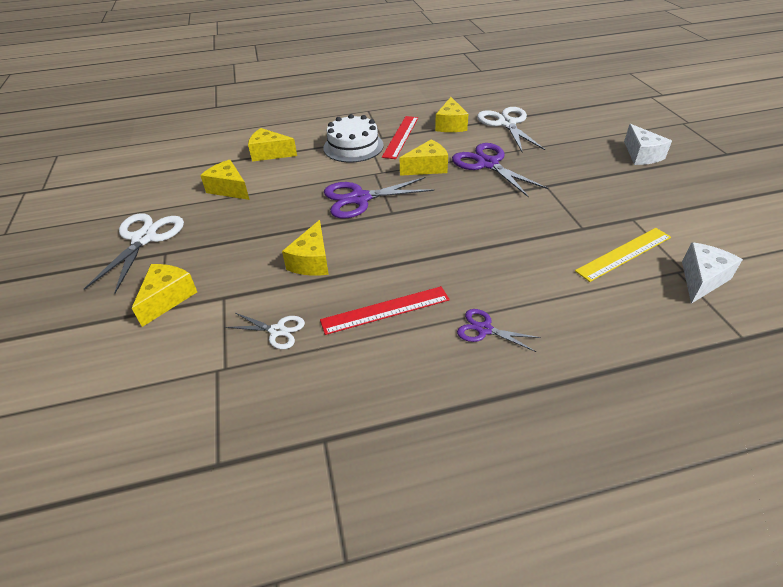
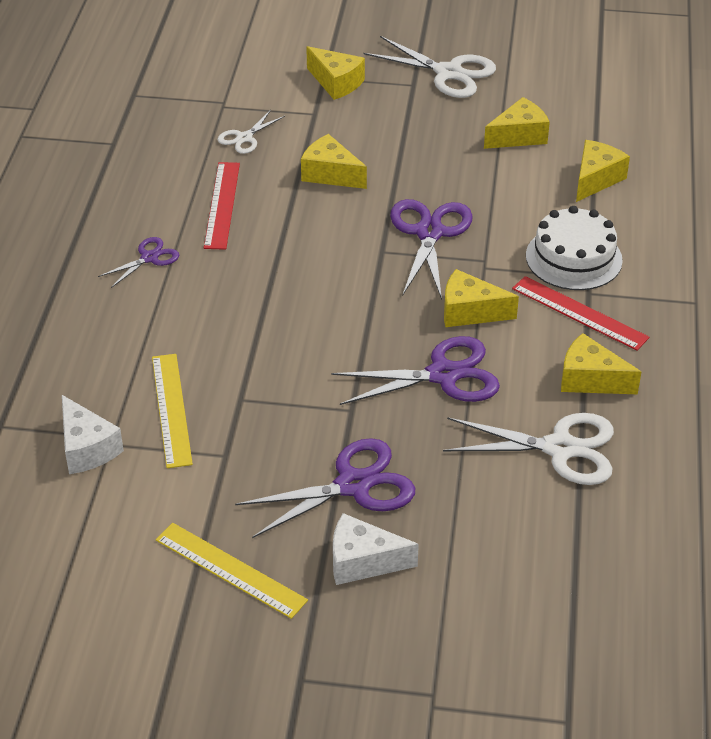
camera: 110 degrees right, 0 degrees up
yellow cheese [400,139,448,176] -> yellow cheese turned 105 degrees clockwise [444,269,519,327]
none -> yellow ruler [156,523,308,619]
none -> purple scissors [235,438,415,538]

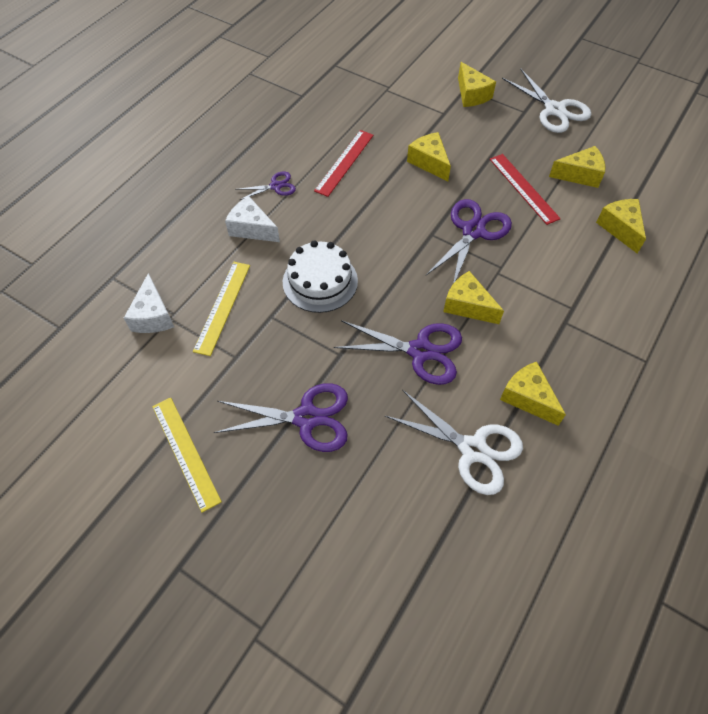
camera: 25 degrees right, 15 degrees up
white scissors [218,110,285,154] -> none
white cheese [333,513,419,585] -> white cheese moved to [225,196,280,242]
red ruler [512,276,650,351] -> red ruler moved to [490,154,561,225]
white cake [526,206,623,290] -> white cake moved to [283,240,358,313]
yellow cheese [576,140,630,202] -> yellow cheese turned 75 degrees counterclockwise [596,199,646,254]

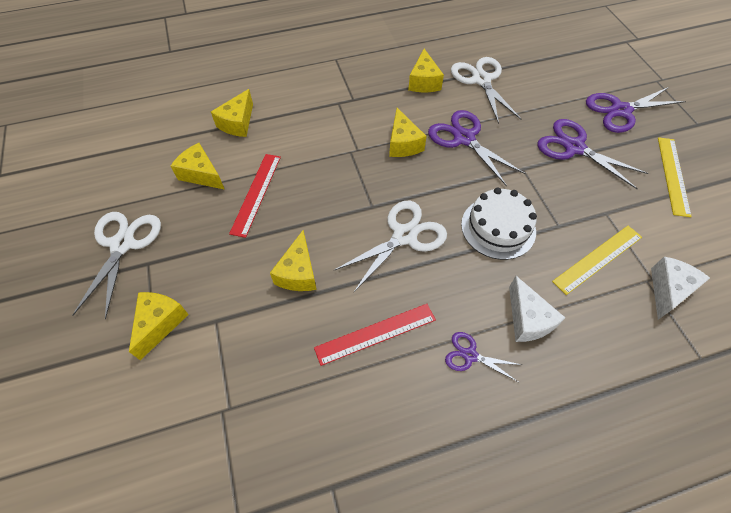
camera: 140 degrees left, 0 degrees up
purple scissors [426,199,512,284] -> purple scissors moved to [586,87,686,133]
none -> white scissors [333,201,447,292]

